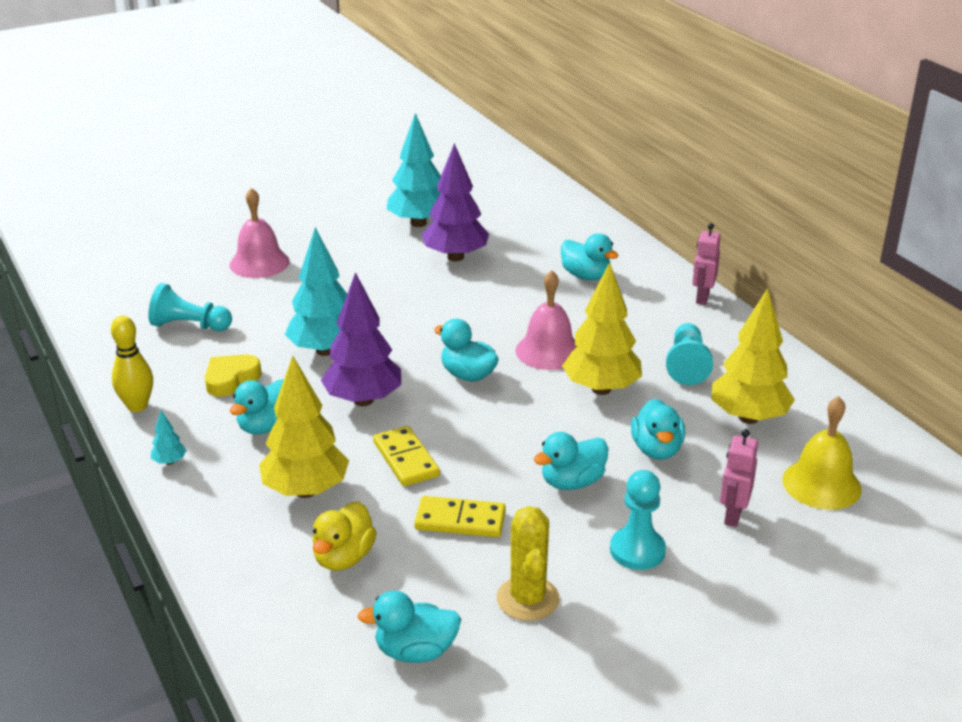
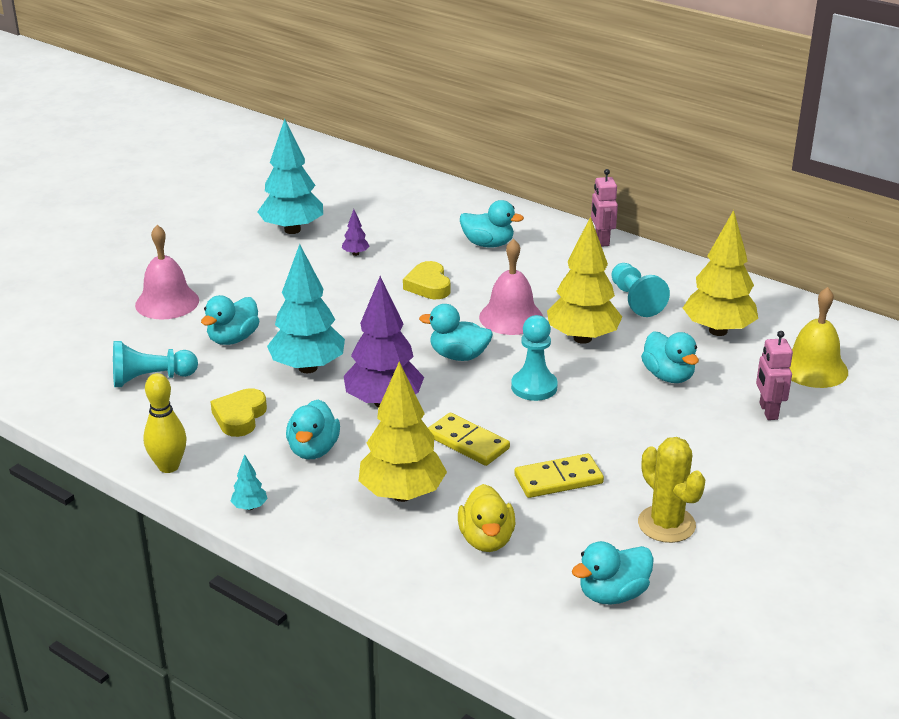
camera: 25 degrees left, 0 degrees up
purple tree [422,143,489,261] -> purple tree [342,209,370,256], size x0.41
turquoise duck [534,432,608,490] -> turquoise duck moved to [201,295,259,345]
turquoise pawn [610,470,666,570] -> turquoise pawn moved to [511,315,558,401]
none -> yellow heart [403,261,450,299]

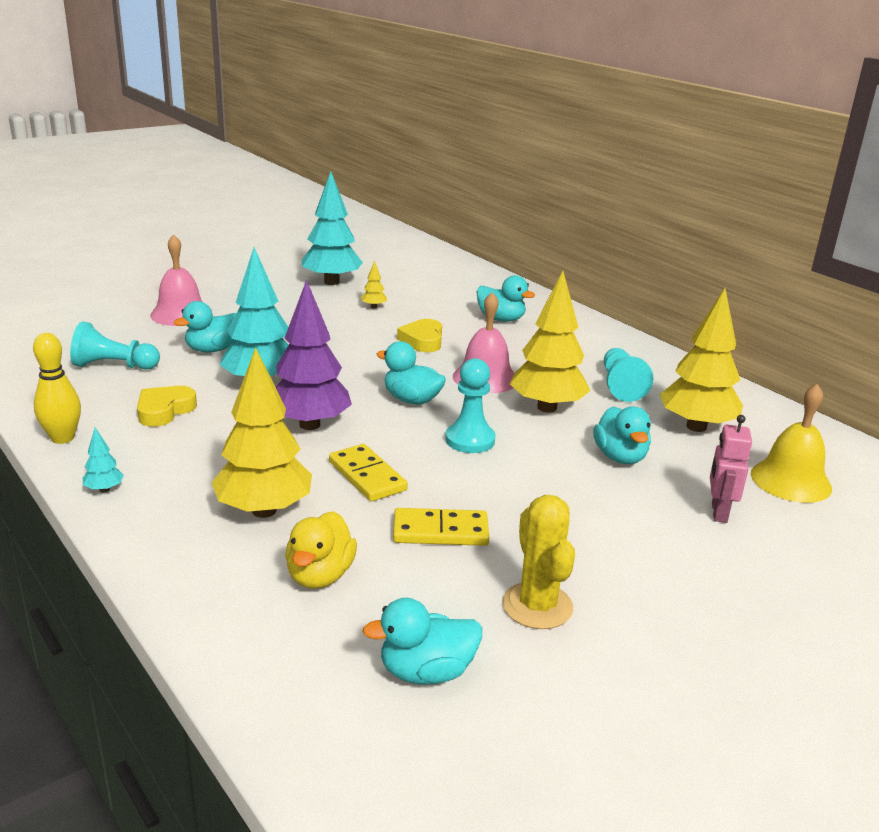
camera: 15 degrees right, 5 degrees down
turquoise duck [286,399,340,459] -> none
purple tree [342,209,370,256] -> yellow tree [361,261,387,308]
pink robot [591,169,618,247] -> none

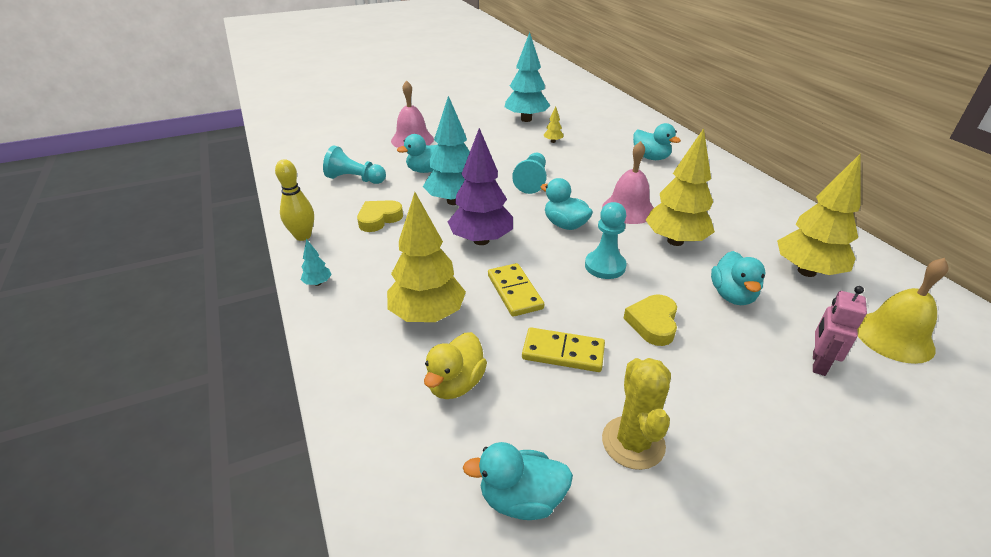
camera: 15 degrees right, 10 degrees up
yellow heart [397,319,442,352] -> yellow heart moved to [624,295,677,346]
turquoise pawn [604,348,653,402] -> turquoise pawn moved to [512,153,547,194]

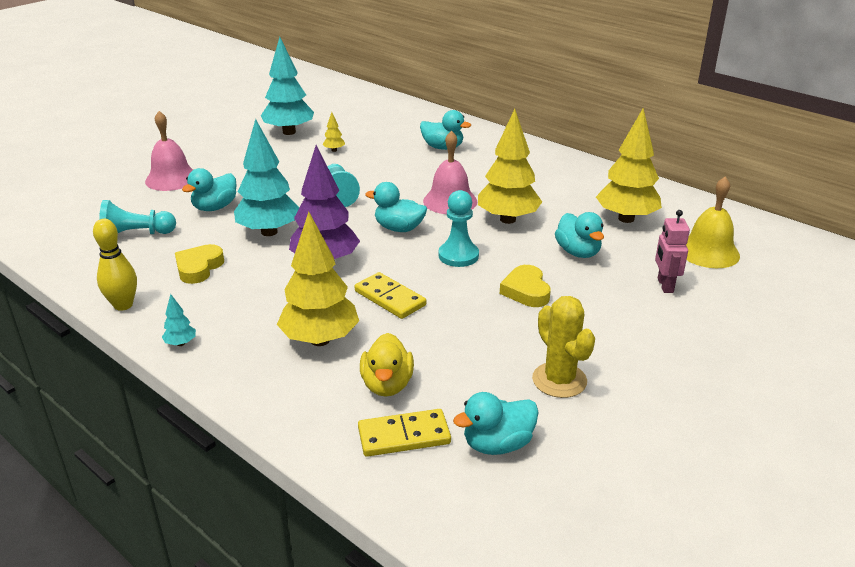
camera: 25 degrees left, 5 degrees down
yellow domino [522,327,605,372] -> yellow domino moved to [358,409,451,457]

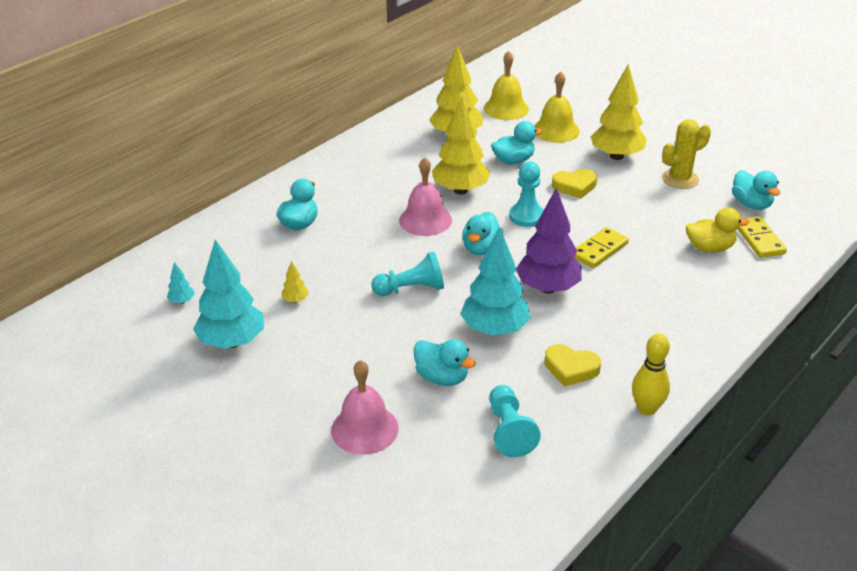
camera: 90 degrees left, 5 degrees up
turquoise tree [162,294,196,346] -> turquoise tree moved to [167,262,195,304]
yellow tree [277,212,359,346] -> yellow tree moved to [590,64,647,160]
pink robot [655,210,690,293] -> yellow bell [534,71,580,143]

